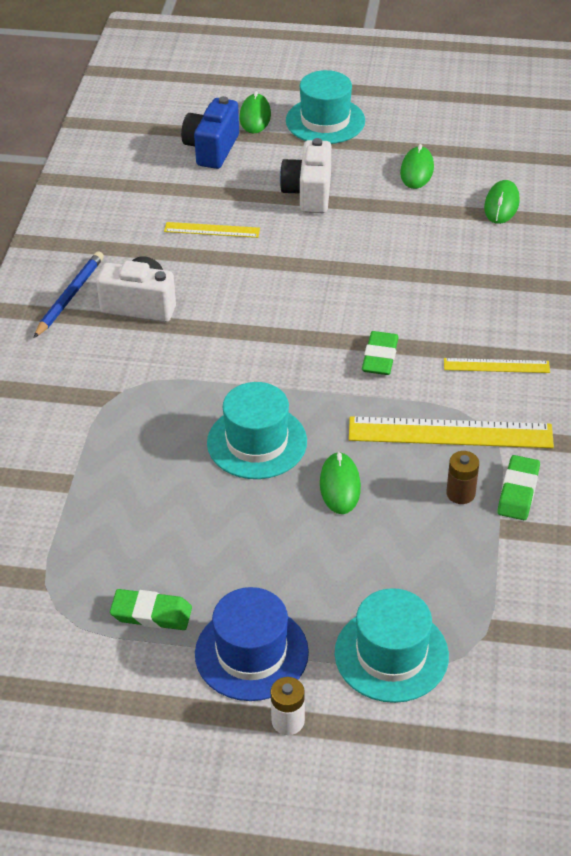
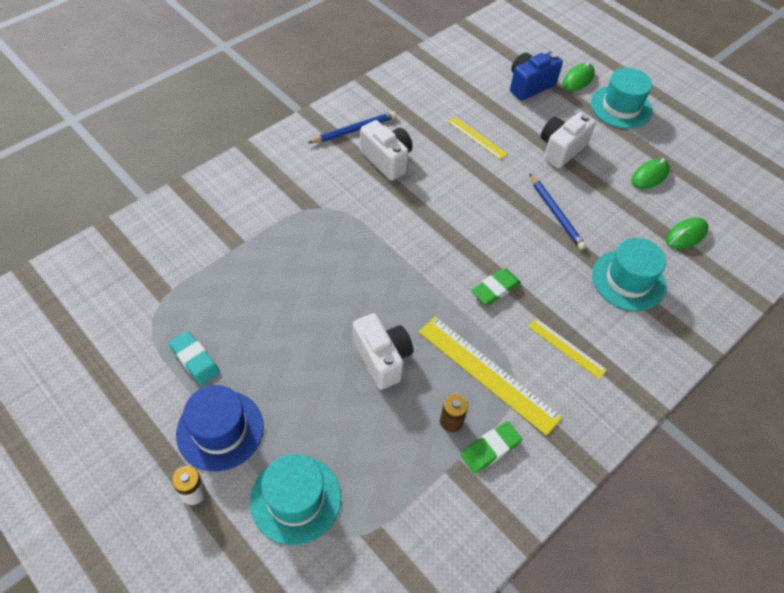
camera: 35 degrees right, 10 degrees up
green eraser [110,589,192,630] -> turquoise eraser [169,331,220,385]
turquoise hat [207,382,307,479] -> turquoise hat moved to [592,238,666,311]
green mouse [320,452,361,514] -> white camera [353,313,413,390]
none -> blue pencil [530,174,586,250]

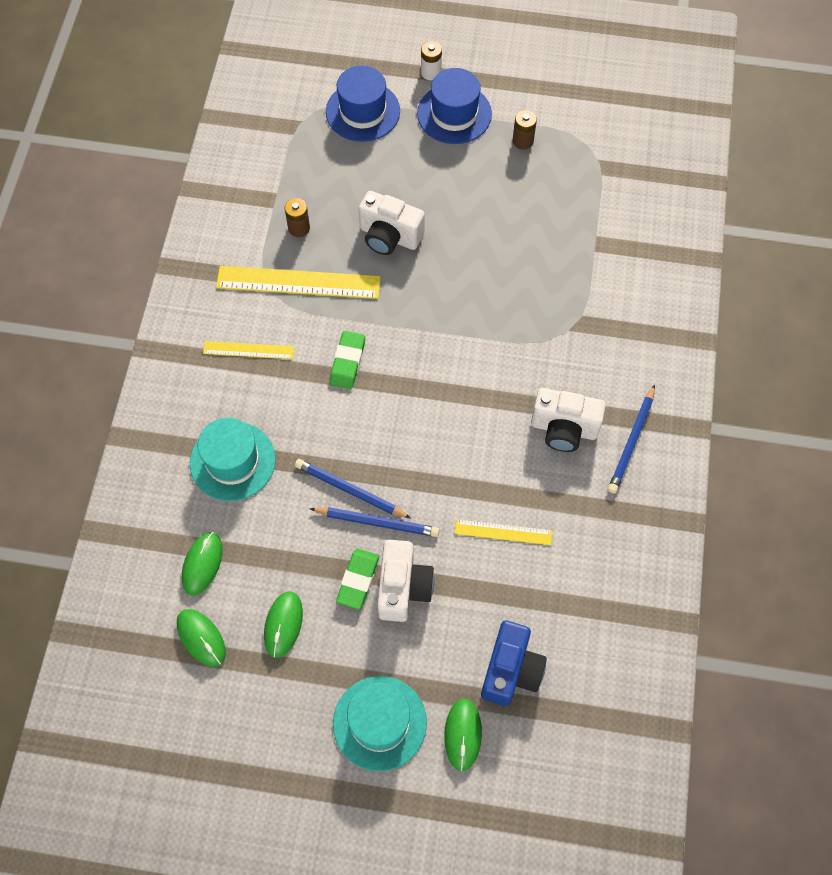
camera: 145 degrees right, 10 degrees up
turquoise eraser [169,331,220,385] -> brown battery [513,110,537,150]
turquoise hat [250,454,341,545] -> blue hat [326,66,400,142]
green eraser [461,421,522,474] -> green eraser moved to [336,549,379,609]
none -> green mouse [177,609,226,667]
none -> blue pencil [309,507,439,537]

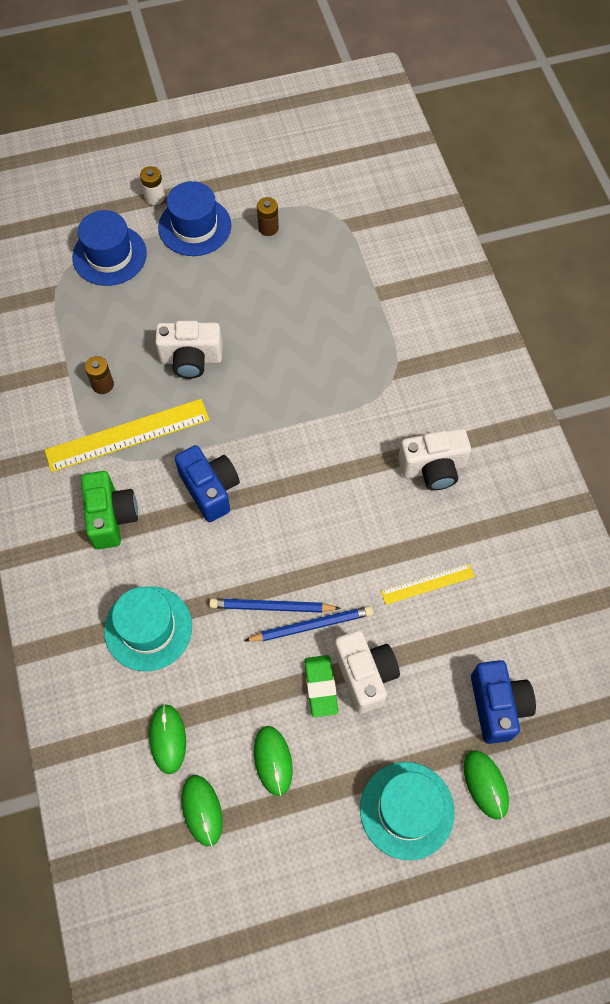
camera: 25 degrees left, 0 degrees up
green mouse [177,609,226,667] -> green mouse turned 45 degrees clockwise [181,775,223,846]
yellow ruler [203,341,294,359] -> green camera [81,471,138,549]
green eraser [330,331,365,389] -> blue camera [175,445,240,522]
blue pencil [608,385,655,494] -> none

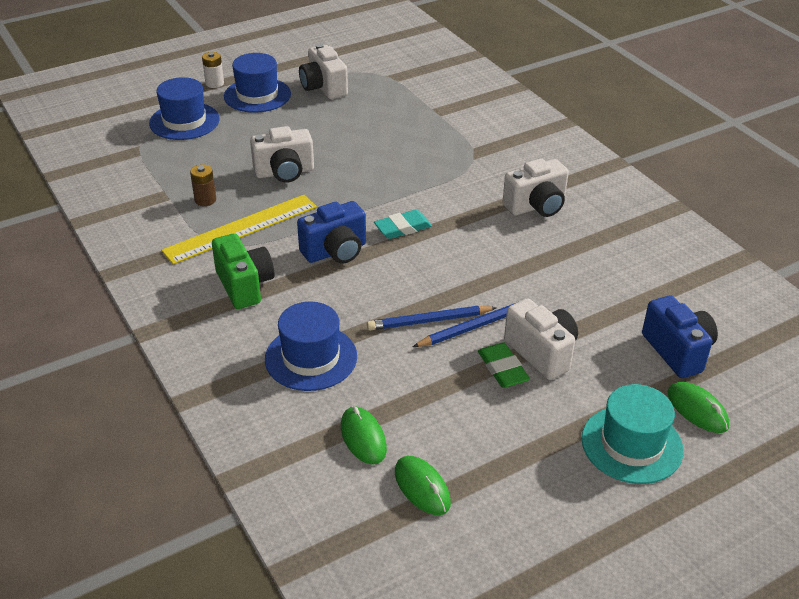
camera: 15 degrees left, 25 degrees down
turquoise hat [104,586,192,671] -> blue hat [265,302,357,391]
blue camera [175,445,240,522] -> blue camera turned 105 degrees clockwise [297,201,366,263]
green mouse [254,726,293,796] -> none
brown battery [257,197,279,236] -> white camera [299,43,348,99]
yellow ruler [381,564,475,605] -> none
none -> turquoise eraser [374,209,432,239]

